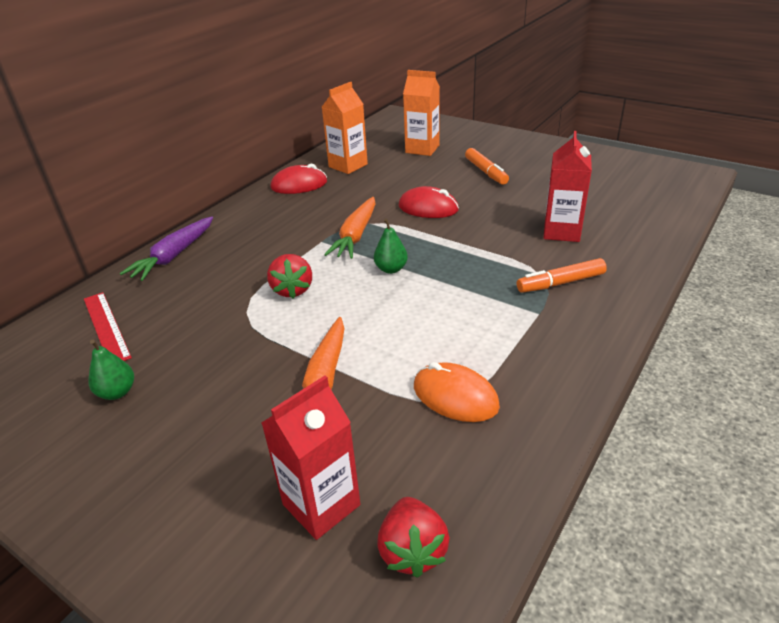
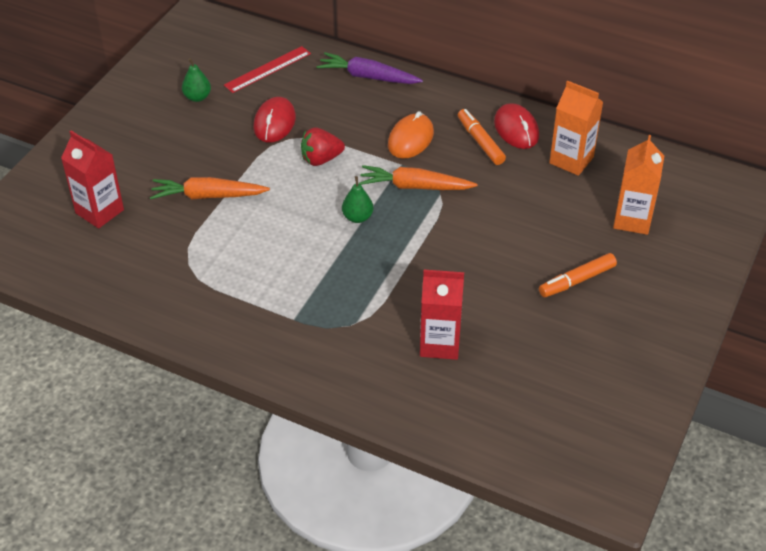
camera: 80 degrees right, 10 degrees up
red strawberry [377,497,450,578] -> none
red mouse [399,186,459,218] -> red mouse moved to [254,97,296,143]
orange mouse [414,362,500,422] -> orange mouse moved to [388,111,434,159]
orange marker [517,258,607,293] -> orange marker moved to [458,109,506,165]

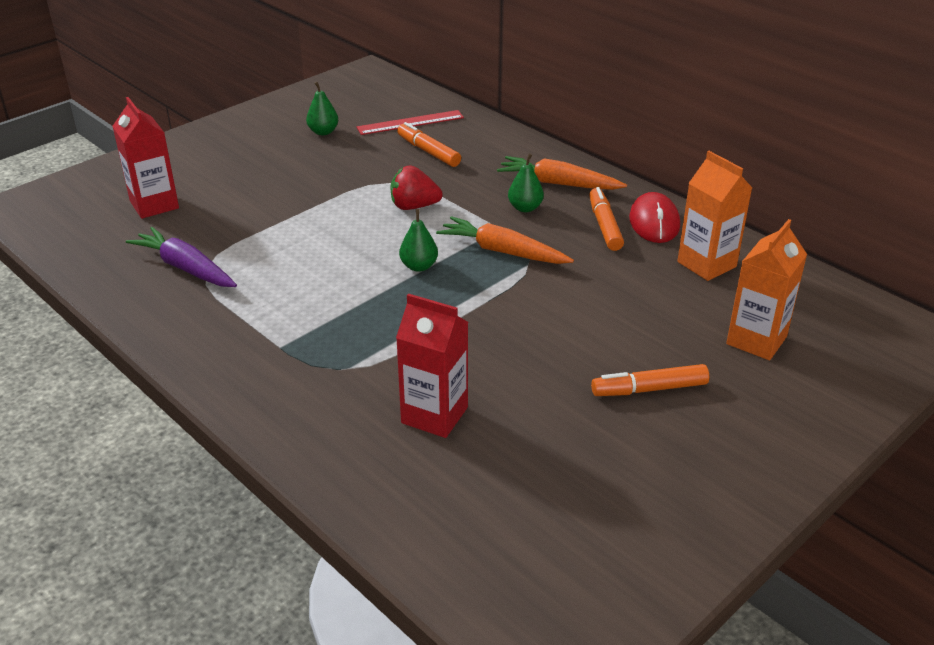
camera: 20 degrees right, 10 degrees down
orange carrot [150,177,270,199] -> orange carrot moved to [497,156,627,190]
red mouse [254,97,296,143] -> none
purple carrot [317,52,423,84] -> purple carrot moved to [126,227,237,287]
orange mouse [388,111,434,159] -> green pear [508,153,544,212]
none -> orange marker [397,122,461,167]

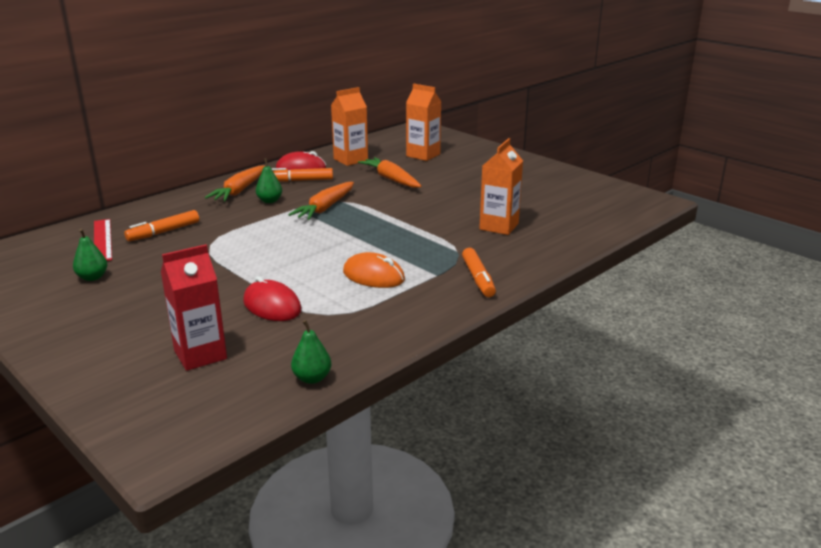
camera: 90 degrees left, 10 degrees down
purple carrot [126,227,237,287] -> none
red strawberry [390,165,443,210] -> none
red carton [396,293,468,438] -> orange carton [479,138,523,235]
green pear [399,209,438,272] -> green pear moved to [291,320,331,384]
orange marker [591,364,709,396] -> orange marker moved to [462,248,496,297]
none -> red mouse [243,276,301,321]
none -> orange mouse [343,252,405,288]
none -> orange carrot [358,157,422,188]

